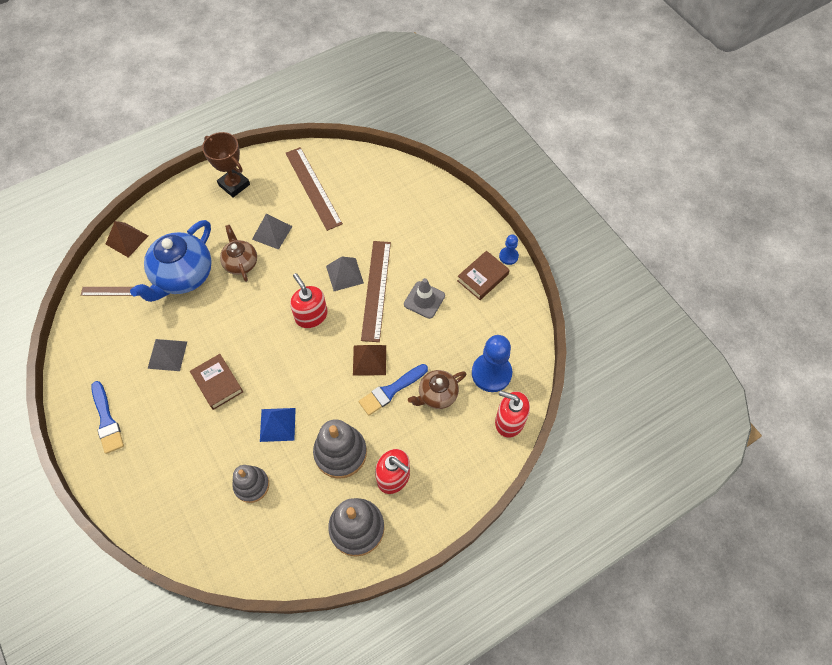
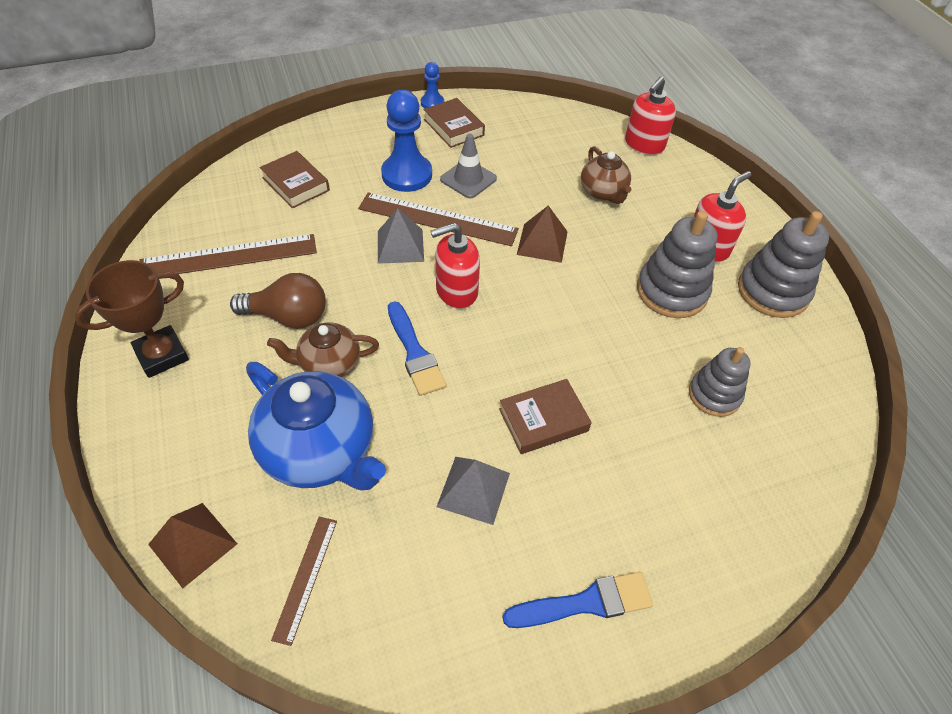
camera: 80 degrees left, 10 degrees down
grey pyramid [252,214,293,250] -> brown light bulb [230,273,326,329]
blue pyramid [260,408,296,442] -> none
blue brush [359,364,428,415] -> blue brush moved to [388,301,446,396]
blue pawn [472,335,512,392] -> blue pawn moved to [381,90,432,192]
none -> brown book [259,151,330,208]

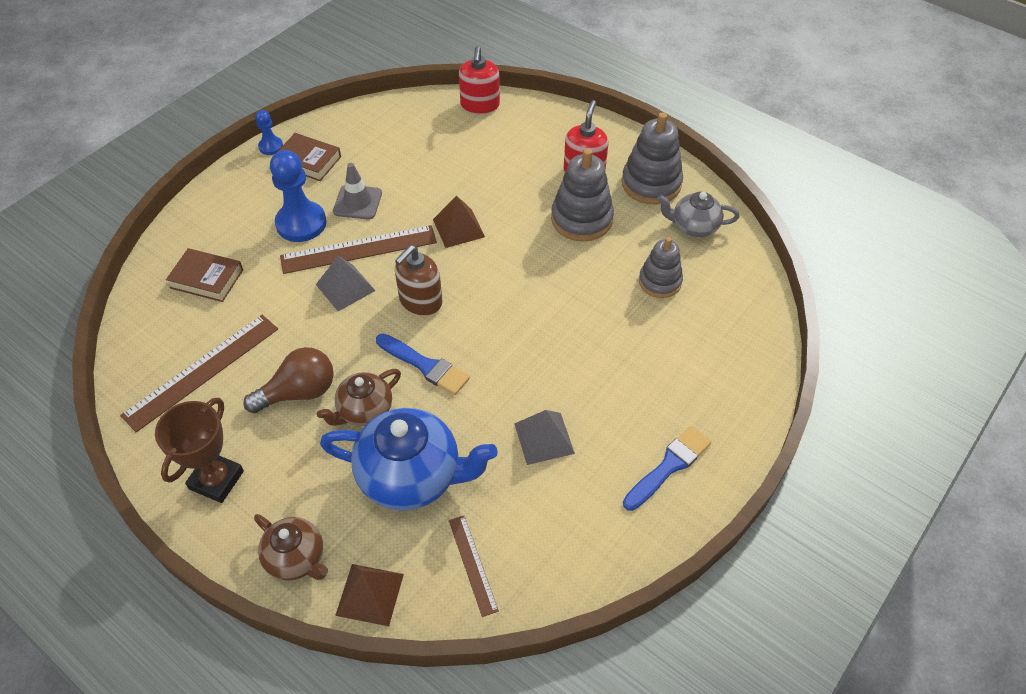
camera: 30 degrees left, 0 degrees up
red soap dispenser [431,223,480,309] -> brown soap dispenser [395,245,442,316]
brown book [499,379,592,454] -> none
brown teapot [581,146,631,204] -> brown teapot moved to [254,514,328,581]
none -> grey teapot [657,192,740,237]

